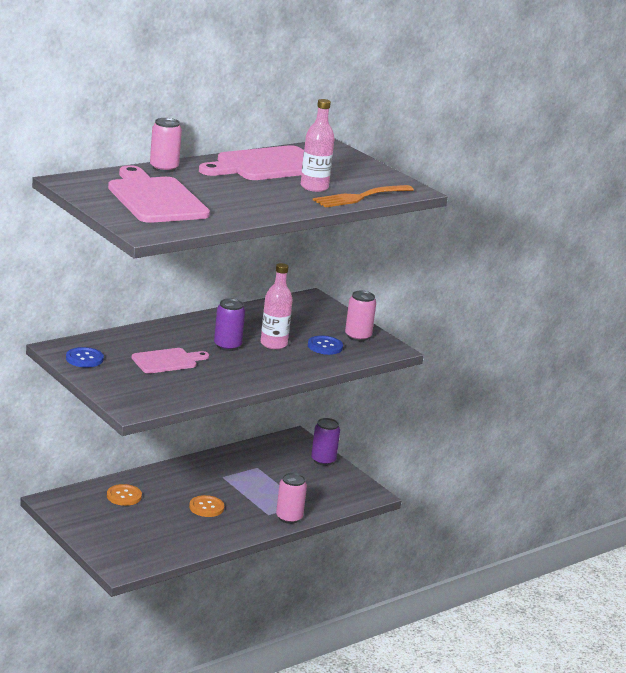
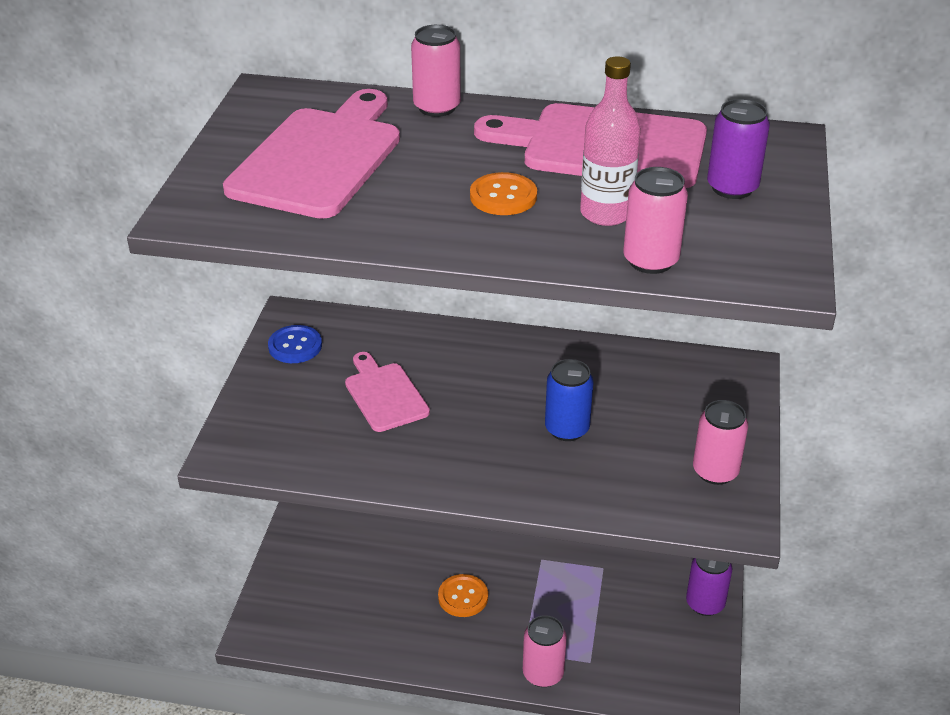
camera: 50 degrees right, 15 degrees up
orange button [107,484,142,506] -> orange button moved to [470,172,537,215]
pink cutting board [132,348,209,374] -> pink cutting board turned 135 degrees counterclockwise [345,352,430,432]
purple can [214,298,245,351] -> purple can moved to [707,99,770,199]
pink bottle [261,263,293,349] -> blue can [545,359,593,441]
blue button [308,335,343,355] -> none
orange fork [313,185,414,208] -> pink can [623,167,688,274]

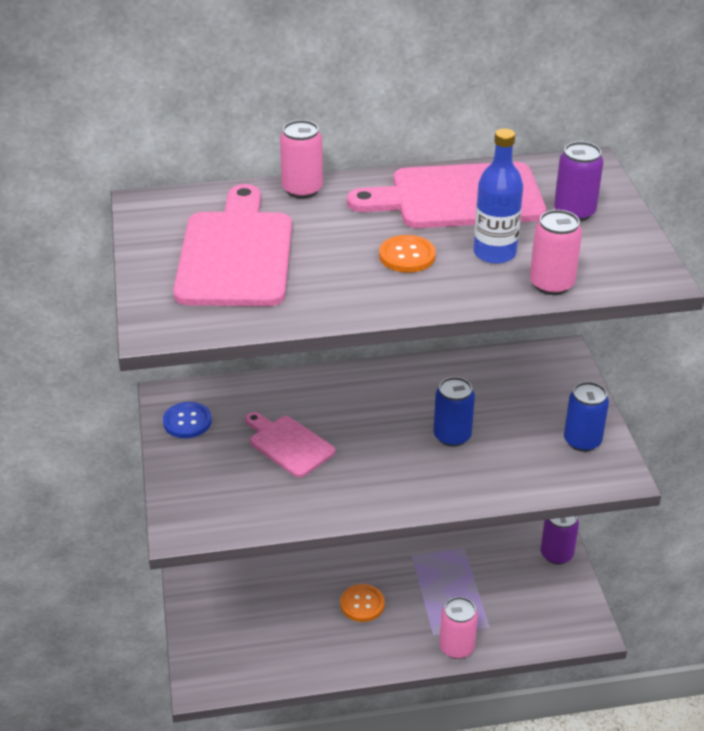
camera: 20 degrees left, 0 degrees up
pink bottle [580,56,641,226] -> blue bottle [474,128,523,264]
pink can [693,400,748,485] -> blue can [564,382,609,452]

